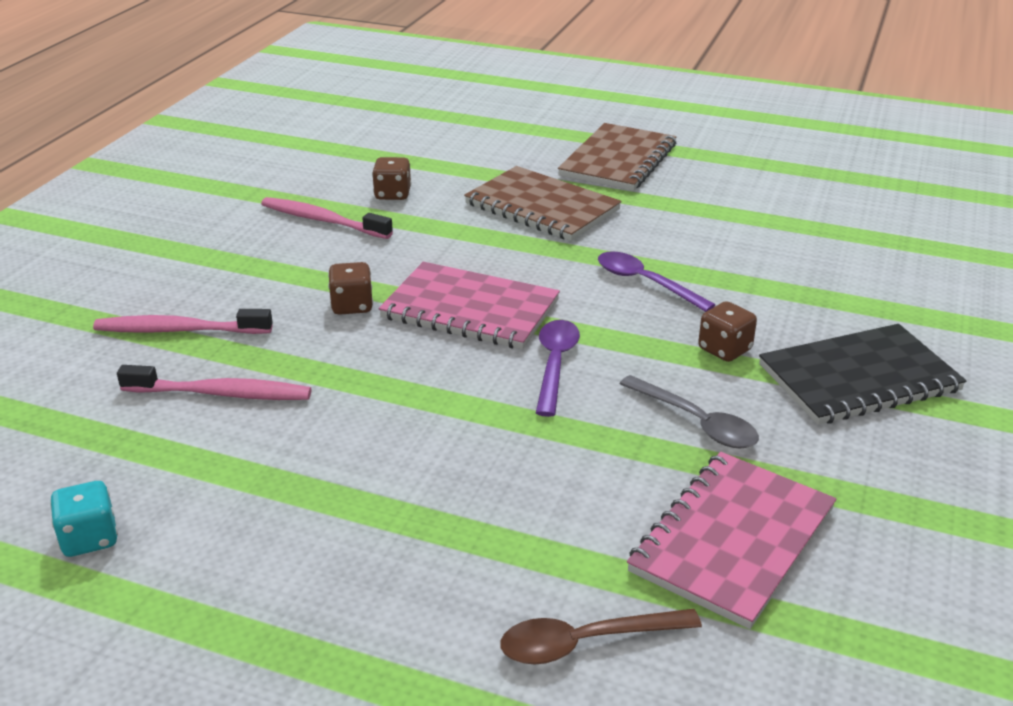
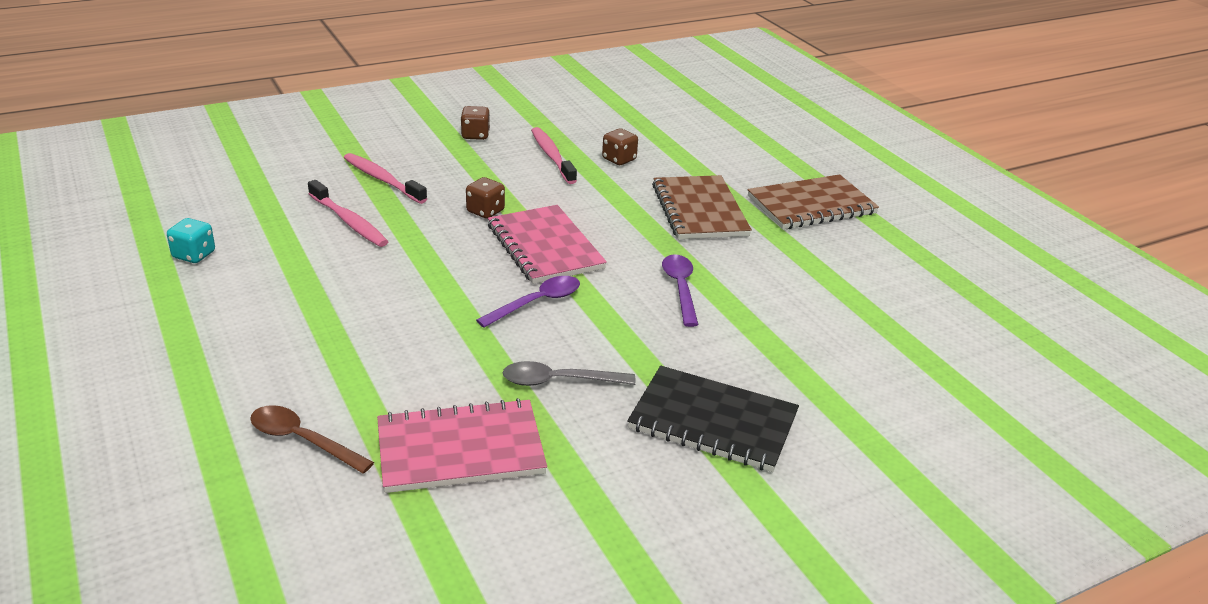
camera: 40 degrees right, 0 degrees up
grey spoon [619,375,759,449] -> grey spoon turned 90 degrees clockwise [502,361,636,386]
brown dice [698,301,757,362] -> brown dice moved to [460,106,490,140]

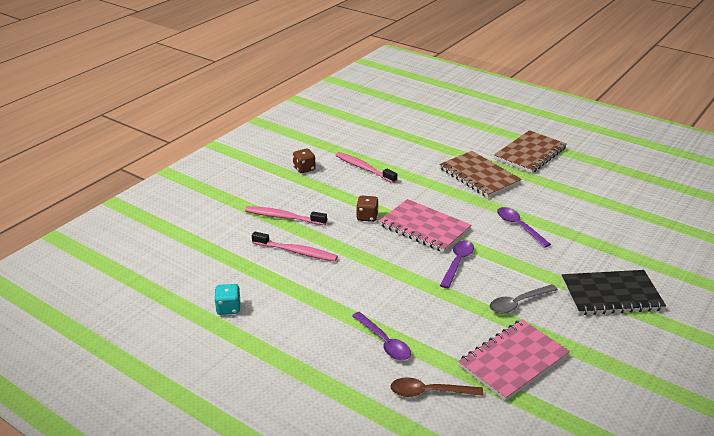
camera: 25 degrees left, 0 degrees up
brown dice [602,128,638,165] -> none
none -> purple spoon [352,312,411,360]

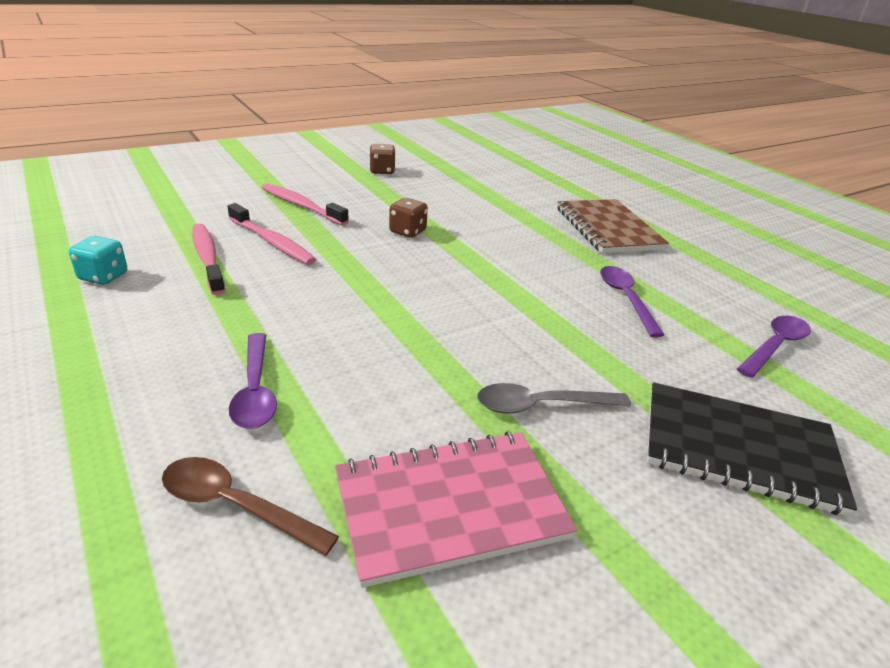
camera: 20 degrees right, 0 degrees up
pink toothbrush [336,152,397,183] -> pink toothbrush moved to [192,224,225,295]
pink notebook [379,199,471,253] -> none
purple spoon [440,240,474,288] -> purple spoon moved to [737,316,811,378]
brown notebook [494,130,567,173] -> none

